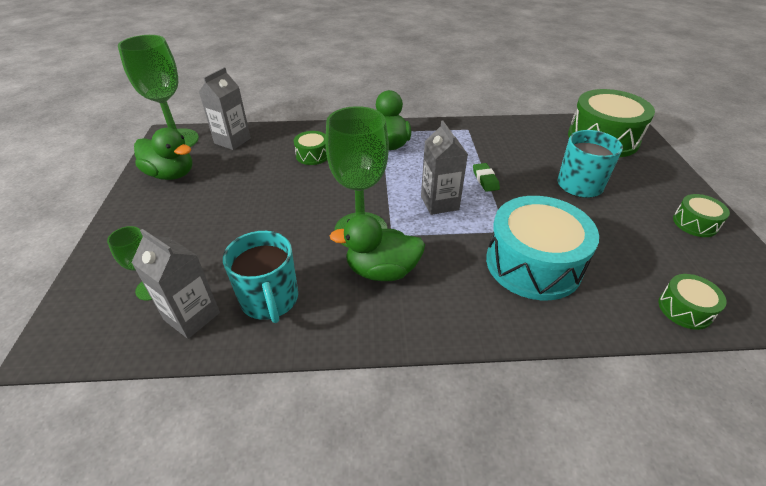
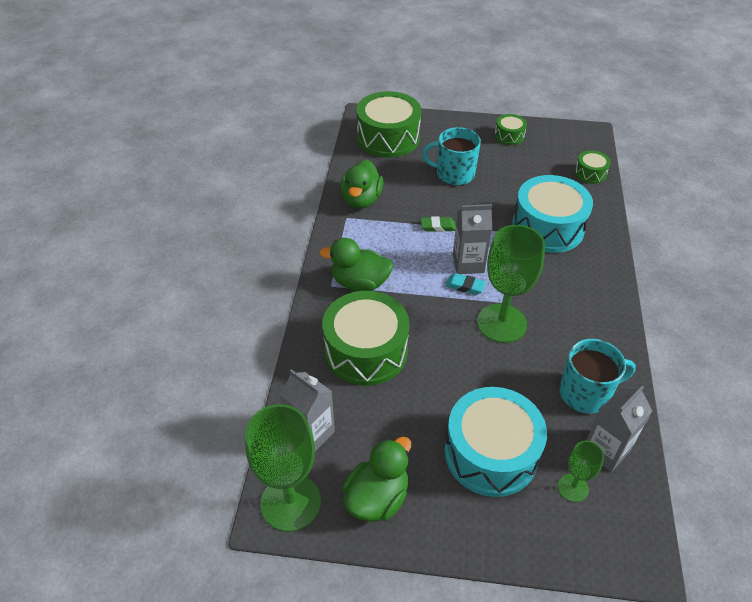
camera: 80 degrees left, 5 degrees up
green drum [294,131,327,165] -> green drum [322,291,410,386], size x2.11
green duck [330,214,425,281] -> green duck moved to [340,159,383,209]
none -> turquoise eraser [445,273,486,295]
none -> turquoise drum [445,387,547,497]

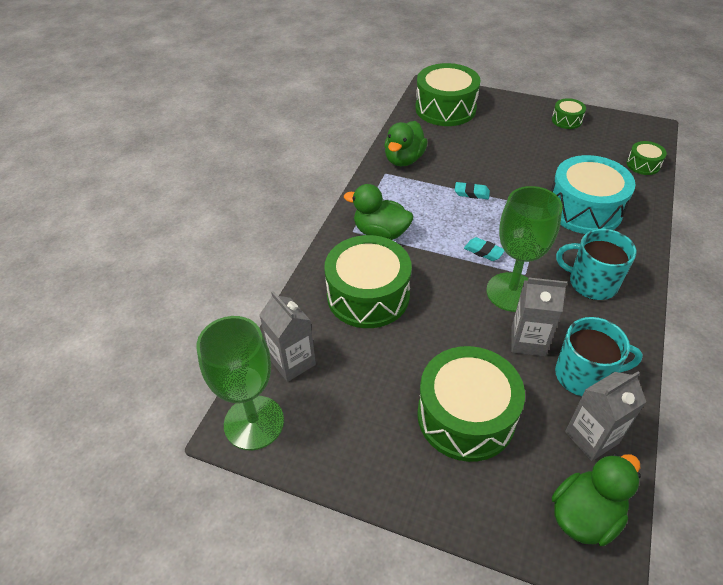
camera: 15 degrees right, 0 degrees up
green duck [342,437,411,522] -> green duck moved to [552,454,641,546]
green eraser [421,216,456,232] -> turquoise eraser [455,182,490,199]
turquoise mug [422,127,481,185] -> turquoise mug moved to [556,229,636,300]
turquoise drum [445,387,547,497] -> green drum [417,346,525,462]
grey carton [453,204,492,274] -> grey carton moved to [511,278,567,357]
green goblet [558,441,604,502] -> none

